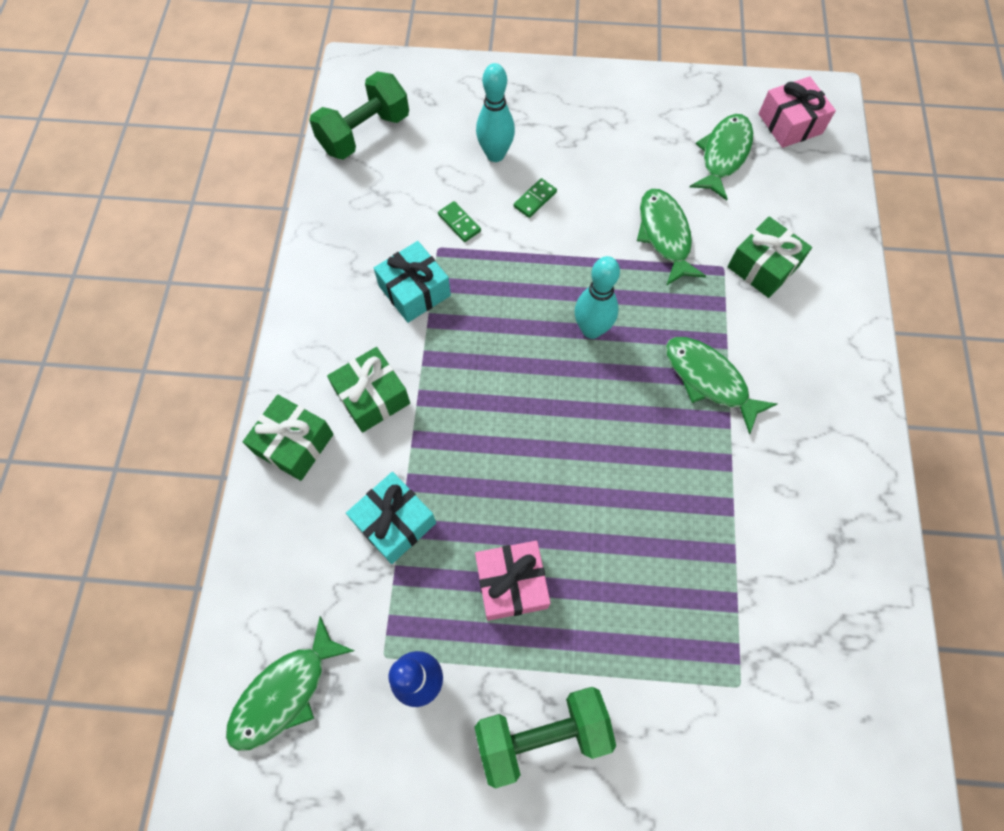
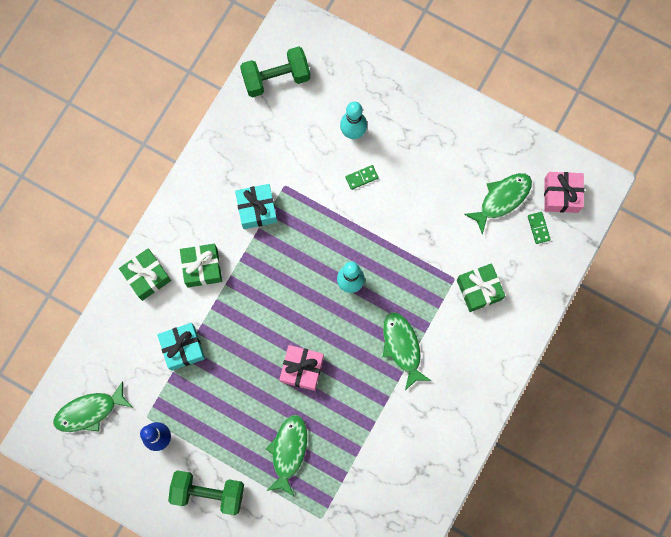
camera: 25 degrees right, 10 degrees up
green domino [438,201,481,242] -> green domino moved to [528,212,551,244]
pink gift [475,541,551,621] -> pink gift moved to [279,345,324,391]
green fish [637,189,706,286] -> green fish moved to [266,415,307,496]

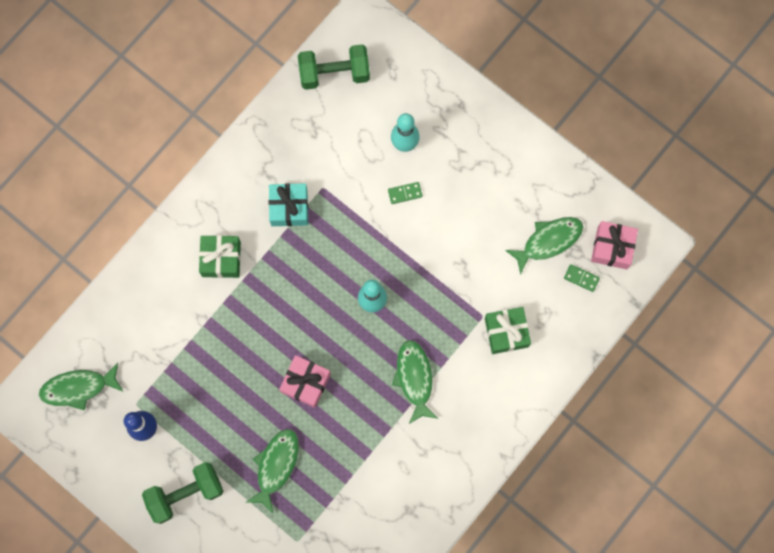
camera: 10 degrees right, 0 degrees up
green gift [119,248,171,301] -> none
turquoise gift [157,323,205,371] -> none
green dumbbell [168,470,244,515] -> green dumbbell turned 45 degrees counterclockwise [142,462,223,524]
green domino [528,212,551,244] -> green domino turned 60 degrees counterclockwise [564,264,600,292]

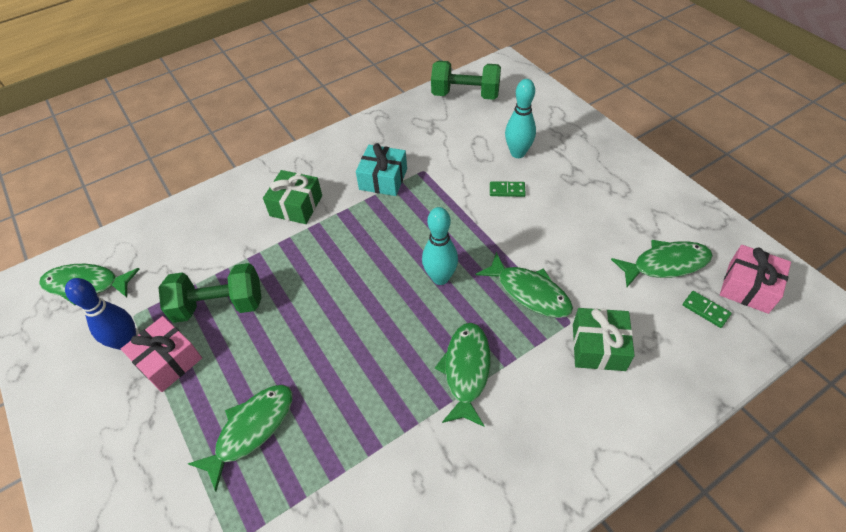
camera: 20 degrees right, 25 degrees down
green dumbbell [142,462,223,524] -> green dumbbell moved to [158,263,261,323]
pink gift [279,355,331,408] -> pink gift moved to [121,316,202,392]
none -> green fish [476,252,573,318]

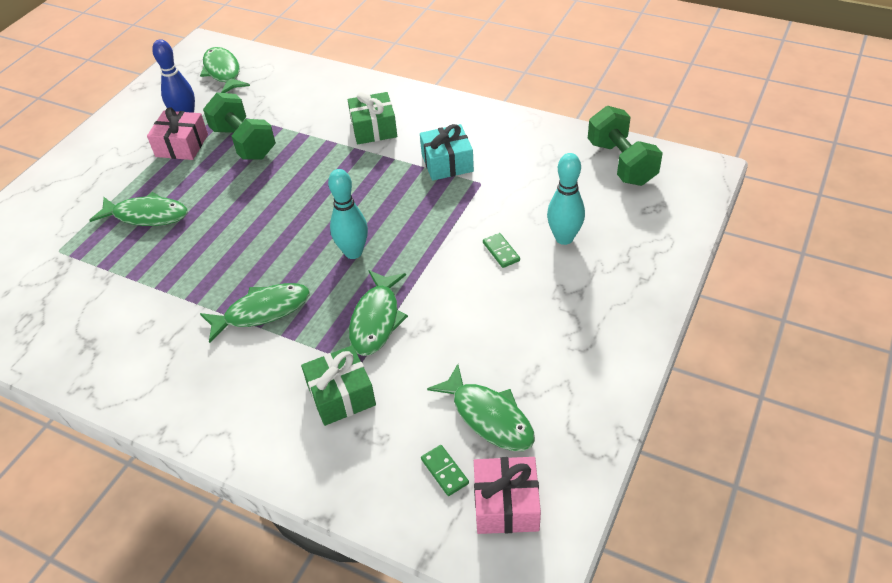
camera: 60 degrees right, 5 degrees down
green domino [682,291,732,328] -> green domino turned 45 degrees counterclockwise [421,445,469,496]

